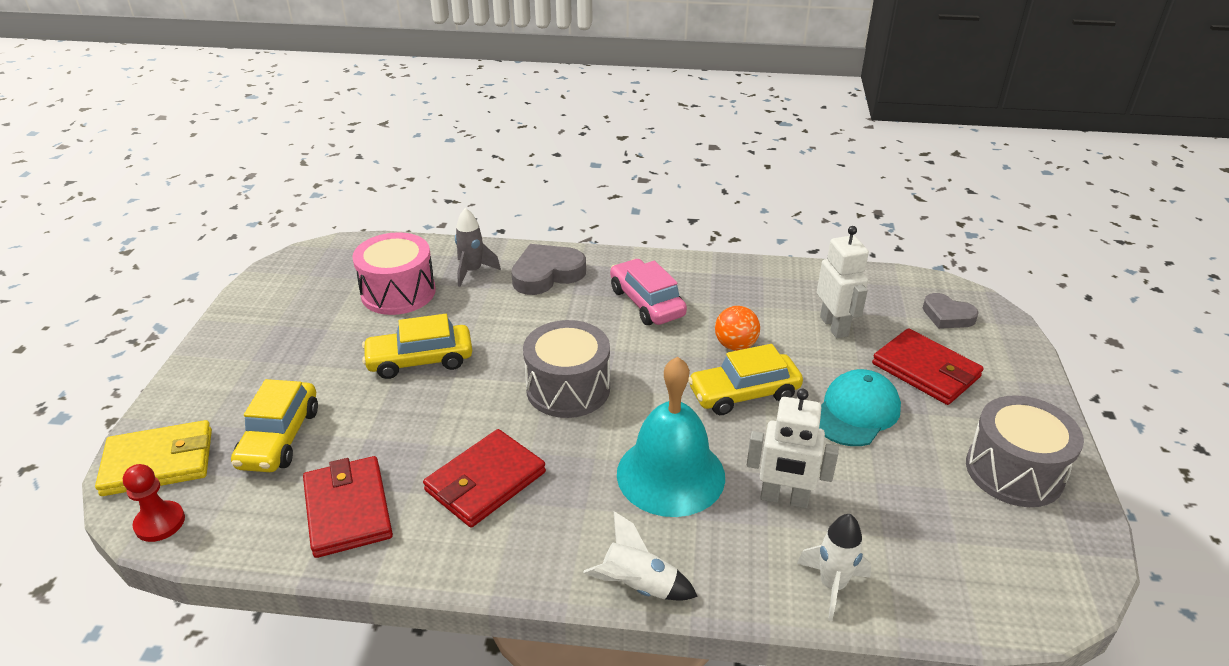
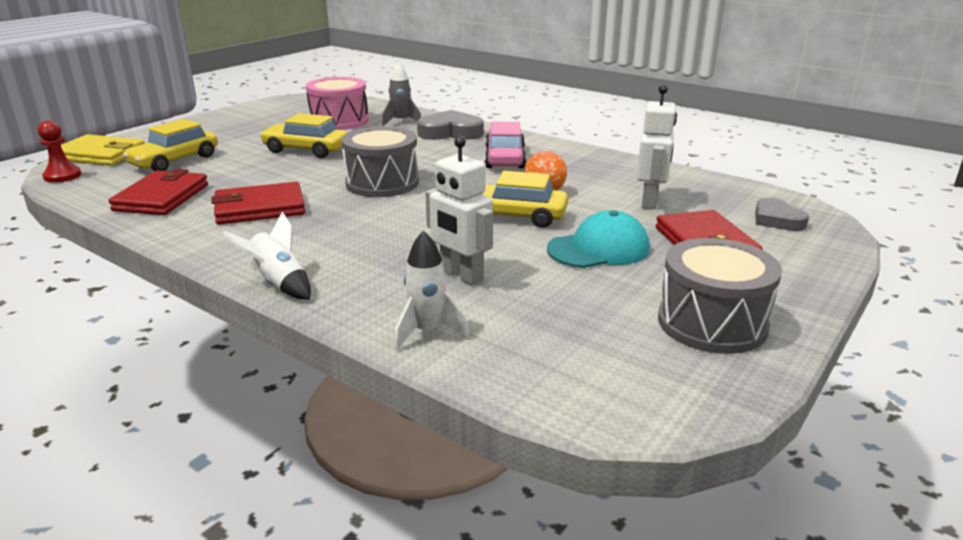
camera: 30 degrees right, 10 degrees down
turquoise bell [617,356,725,517] -> none

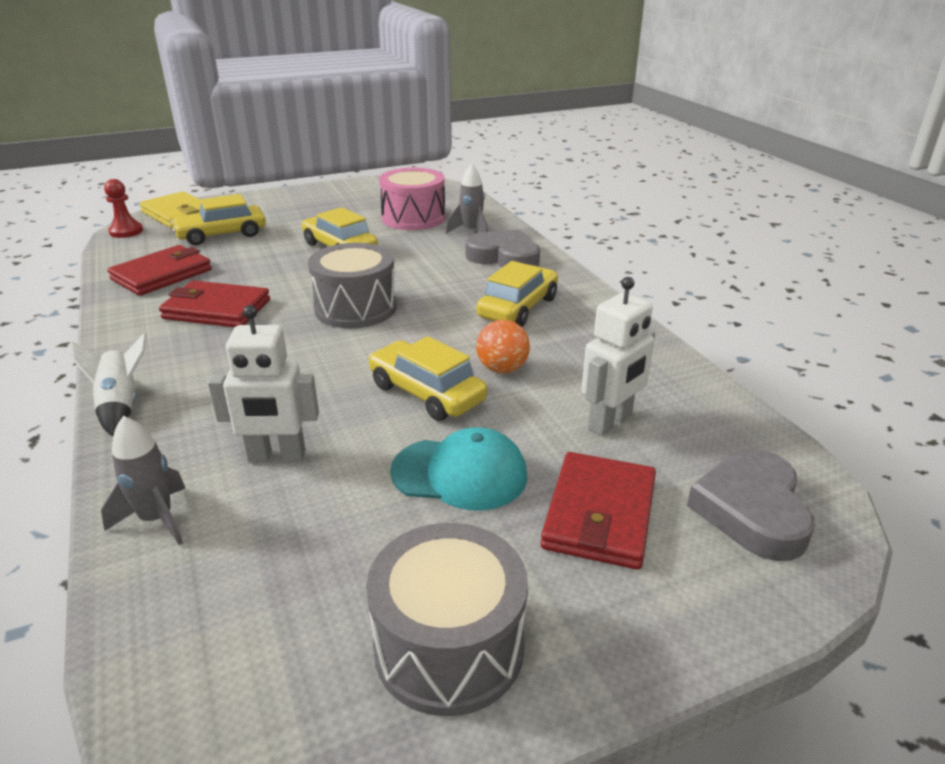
camera: 30 degrees right, 5 degrees up
white rocket [394,230,469,350] -> grey rocket [101,416,186,545]
white robot [425,136,493,285] -> white robot turned 75 degrees counterclockwise [208,305,319,463]
pink car [485,122,526,168] -> yellow car [477,261,558,327]
grey heart [755,197,809,231] -> grey heart [687,449,815,561], size x1.56

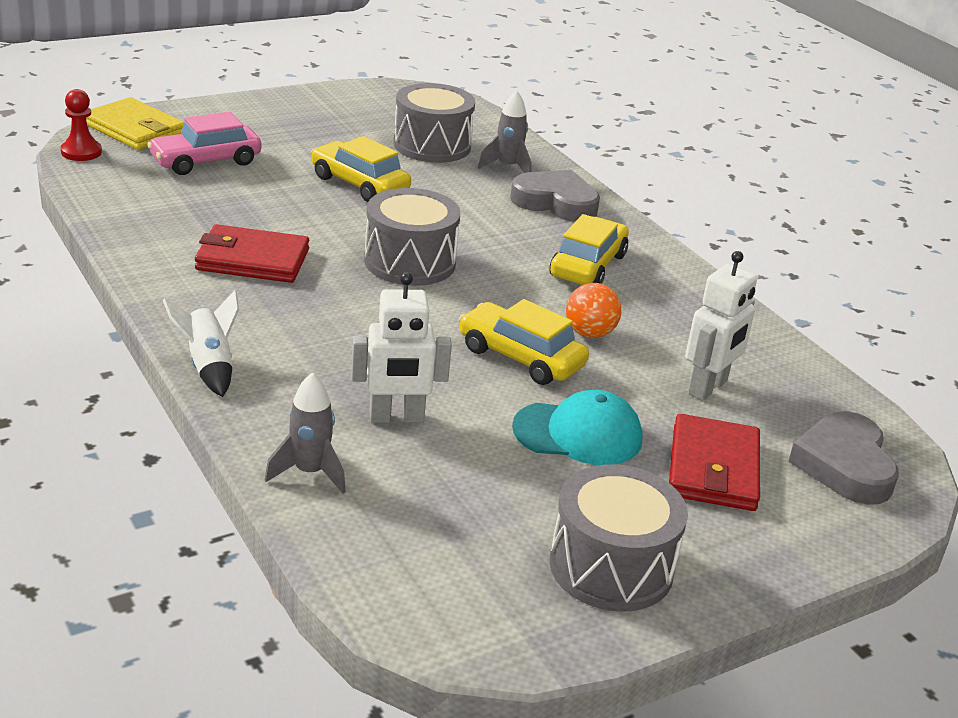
camera: 10 degrees left, 0 degrees up
red wallet [107,245,212,296] -> none
yellow car [171,194,266,245] -> pink car [147,112,261,175]
pink drum [379,168,445,230] -> grey drum [393,83,475,163]

